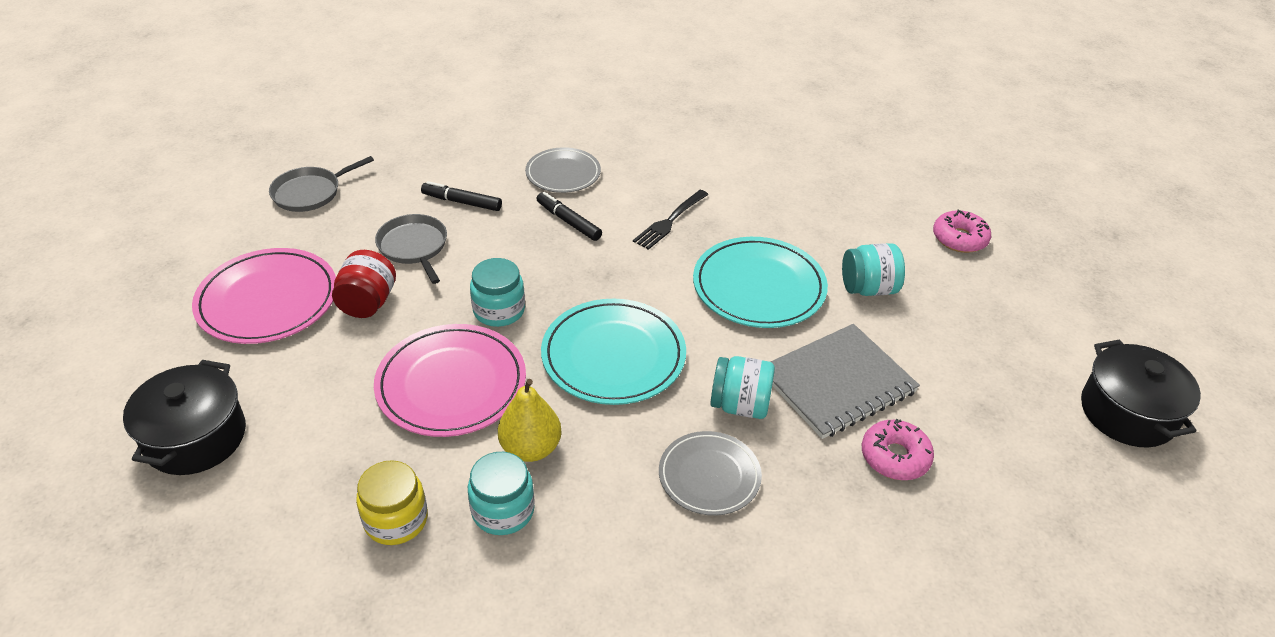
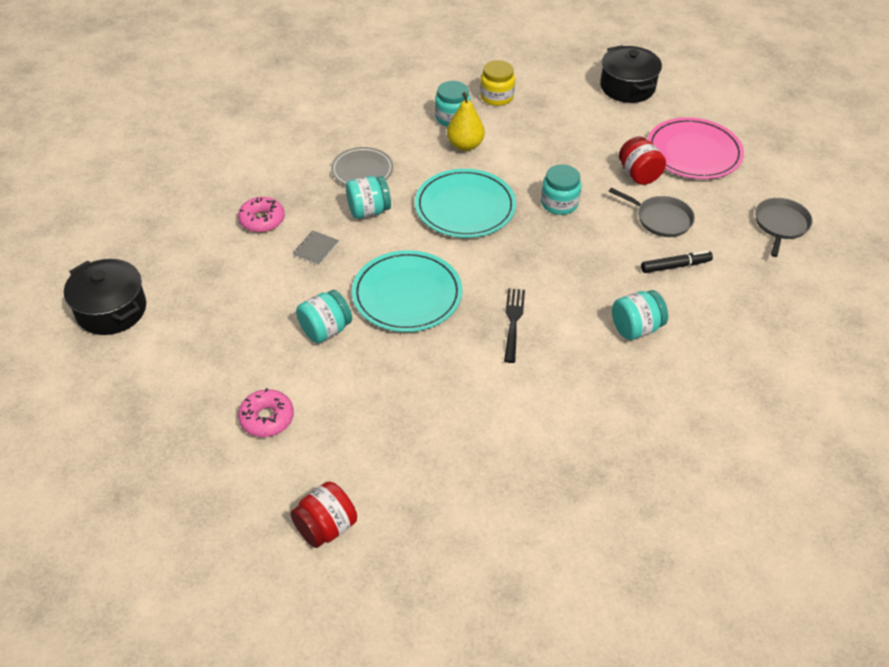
camera: 150 degrees right, 5 degrees up
pink plate [374,324,526,437] -> none
grey plate [525,147,601,193] -> turquoise jar [612,290,668,340]
black marker [537,192,602,241] -> none
grey notebook [771,324,920,439] -> grey notebook [293,231,339,265], size x0.43
none -> red jar [290,481,357,548]

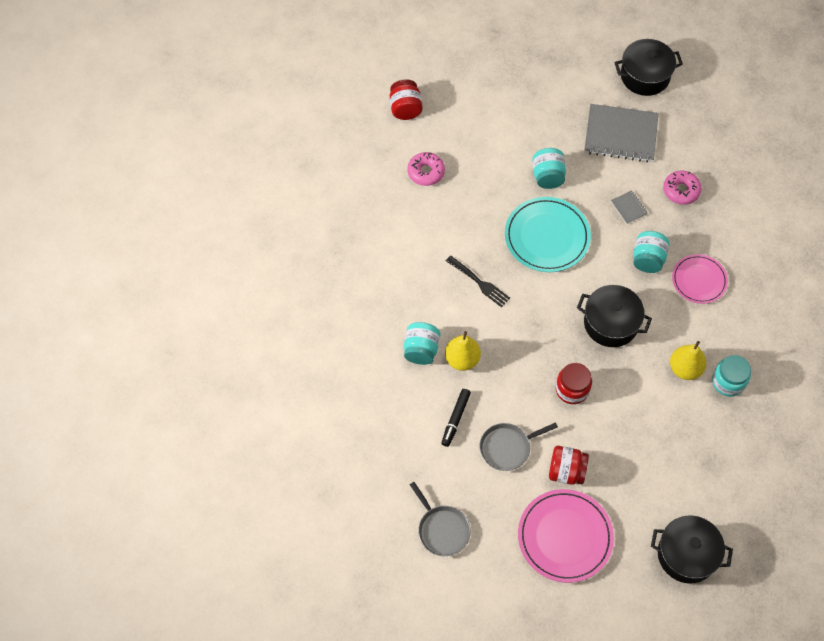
camera: 125 degrees right, 15 degrees up
pink donut [238,388,294,437] -> pink donut moved to [407,152,445,186]
grey plate [331,147,393,185] -> pink plate [672,254,728,304]
turquoise plate [415,169,516,238] -> black pot [577,285,652,347]
yellow jar [480,60,515,106] -> none
turquoise jar [541,164,581,215] -> red jar [556,363,592,404]
none -> yellow pear [445,331,481,371]
none -> grey notebook [584,104,659,162]

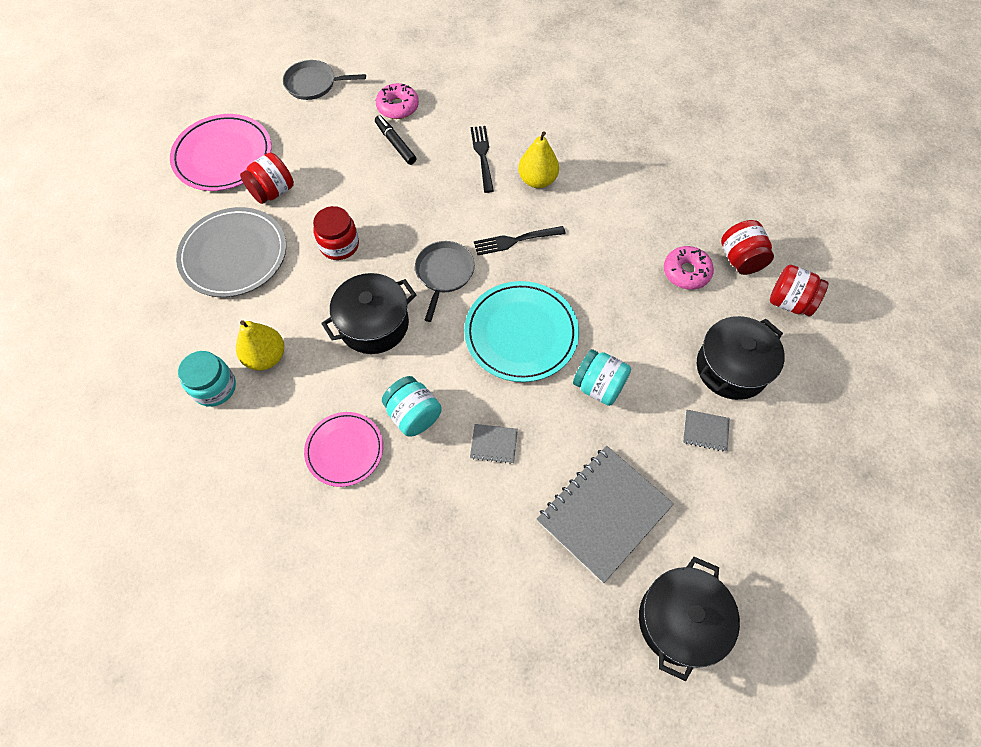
camera: 125 degrees right, 0 degrees up
turquoise jar [404,322,440,365] -> black fork [471,126,494,193]
yellow pear [445,331,481,371] -> yellow pear moved to [518,131,559,188]
grey pan [480,423,558,471] -> grey pan moved to [415,241,475,322]
black pot [651,515,733,583] -> black pot moved to [697,316,785,400]
pink donut [663,171,702,205] -> pink donut moved to [376,83,419,119]
none -> grey plate [176,207,286,297]
none -> grey notebook [683,410,730,452]
none -> red jar [721,220,774,275]

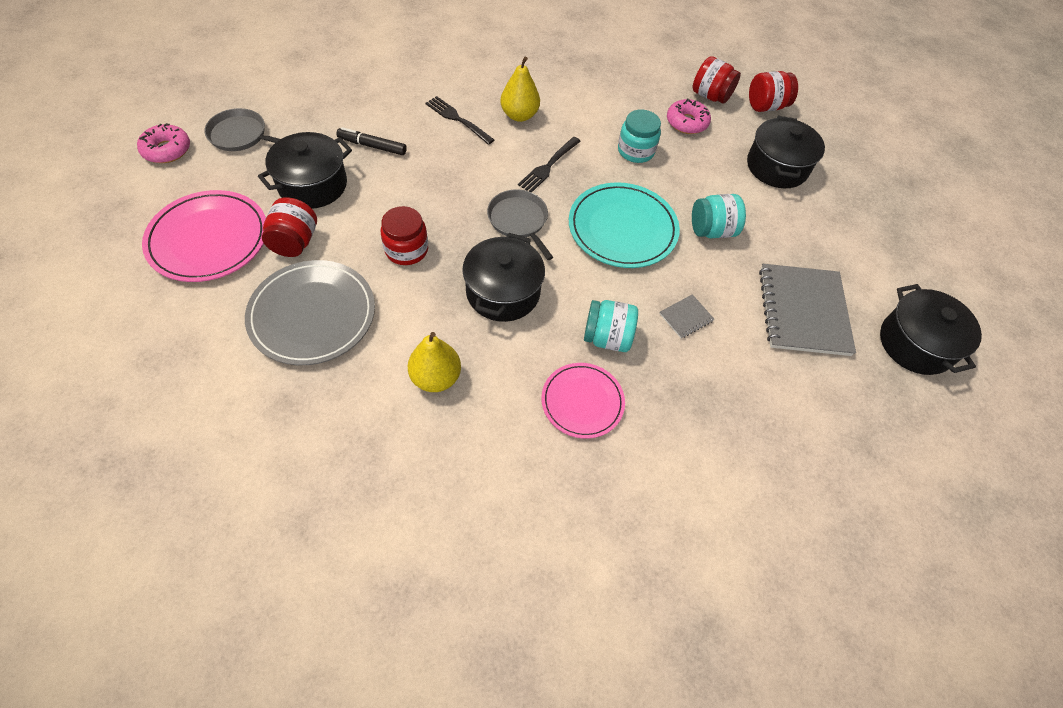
camera: 45 degrees left, 5 degrees down
turquoise jar [178,351,236,407] -> turquoise jar moved to [618,109,661,163]
grey pan [283,60,366,100] -> grey pan turned 60 degrees clockwise [204,108,280,151]
pink donut [376,83,419,119] -> pink donut moved to [137,123,190,163]
grey notebook [683,410,730,452] -> none
none -> black pot [258,132,352,209]

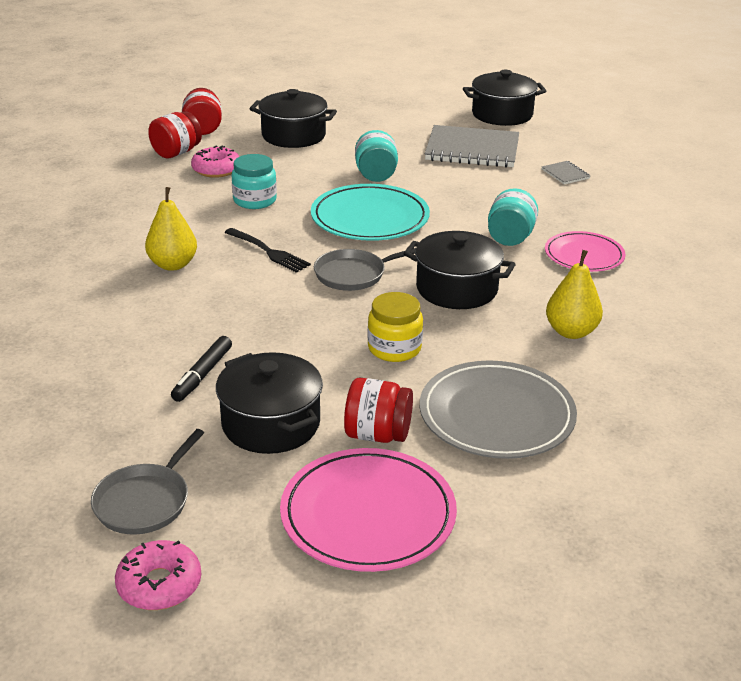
camera: 80 degrees left, 25 degrees down
red jar [381,206,428,265] -> yellow jar [368,292,423,362]
black fork [425,96,494,145] -> none
grey notebook [659,294,714,338] -> grey notebook moved to [542,161,590,184]

